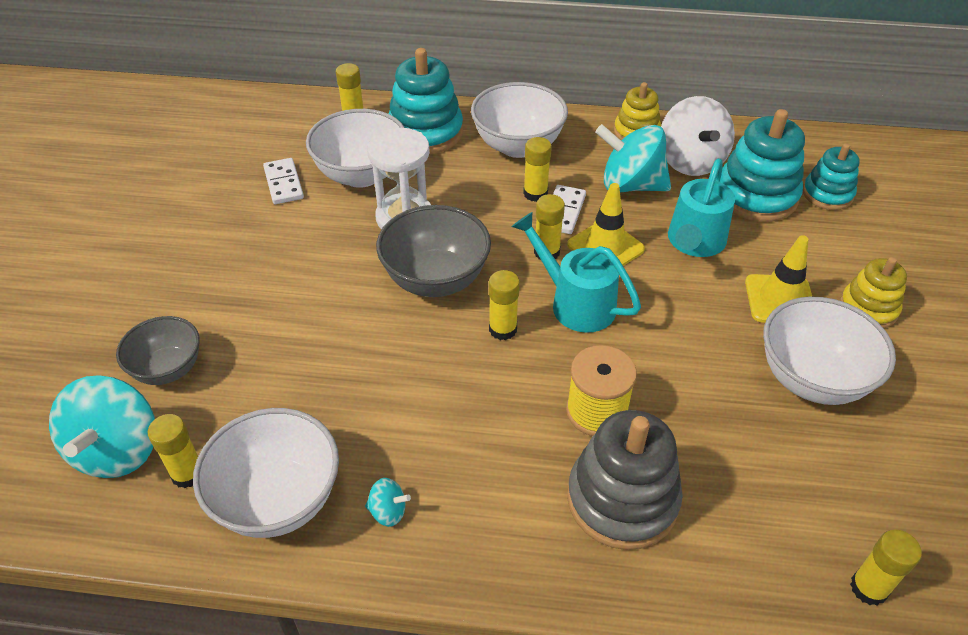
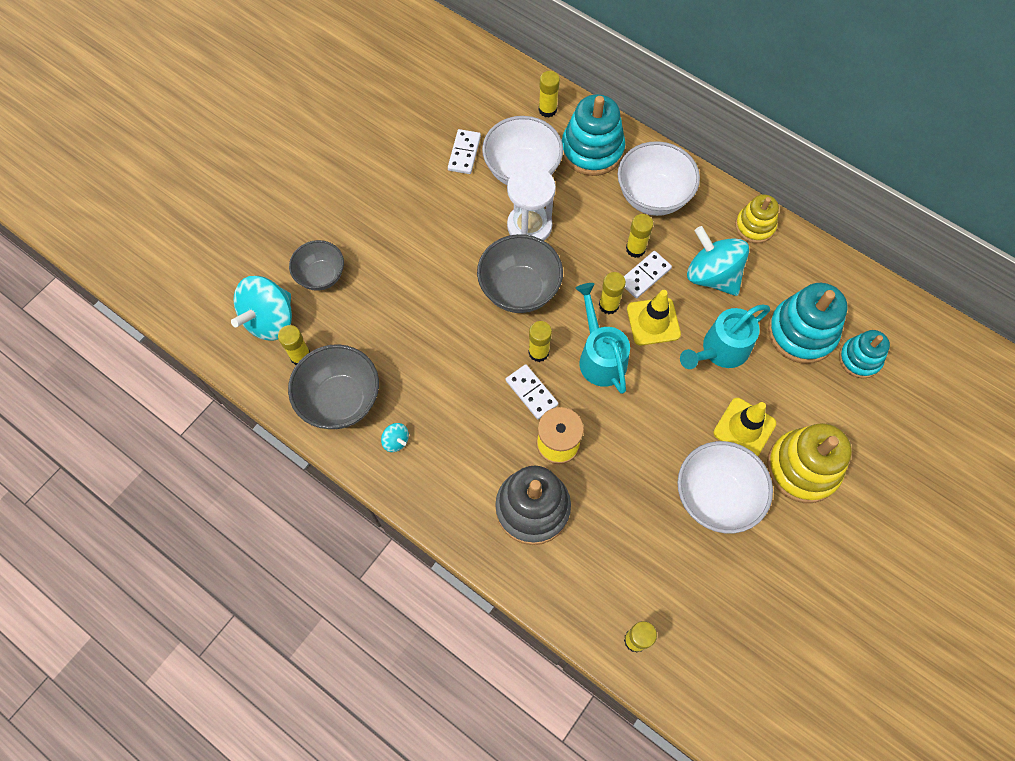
camera: 30 degrees right, 20 degrees up
white bowl [193,408,339,538] -> grey bowl [288,344,379,429]
white spinning top [661,96,735,176] -> none
yellow stacking toy [840,257,907,328] -> yellow stacking toy [767,423,852,503], size x1.64
none -> white domino [506,364,558,419]

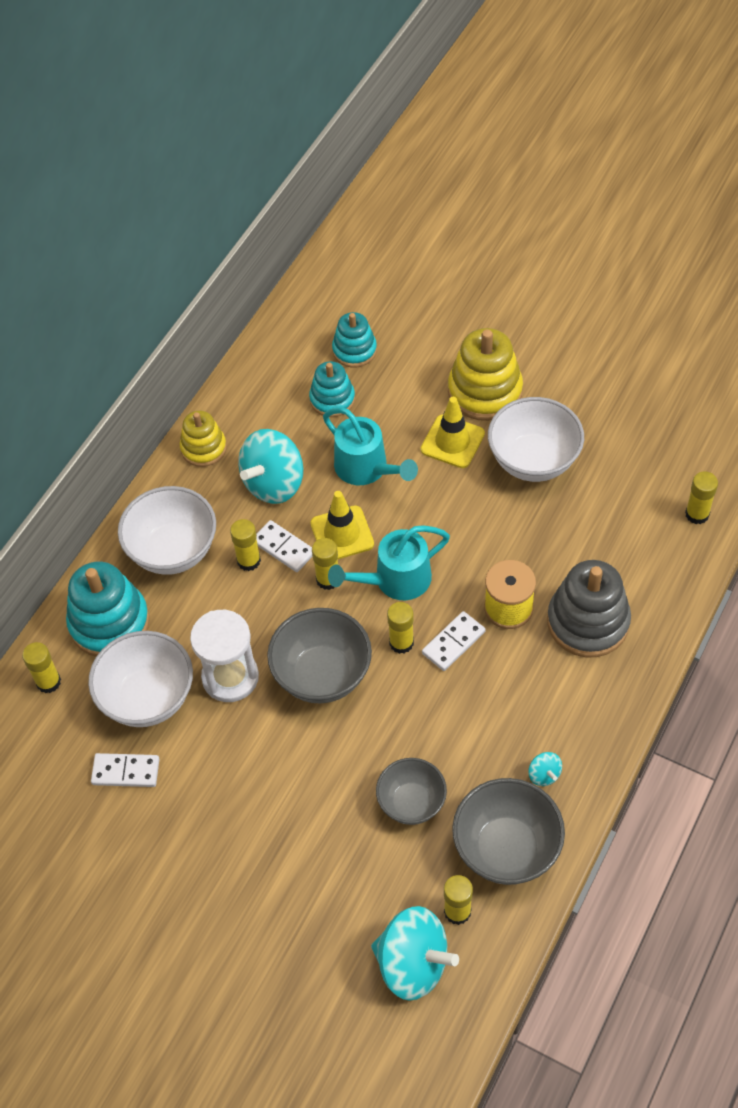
camera: 95 degrees left, 10 degrees down
grey bowl [289,240,344,291] -> grey bowl moved to [376,758,447,825]
turquoise spinning top [381,423,409,452] -> turquoise spinning top turned 120 degrees clockwise [528,752,562,786]
turquoise stacking toy [768,283,847,363] -> turquoise stacking toy [309,361,355,417], size x0.61

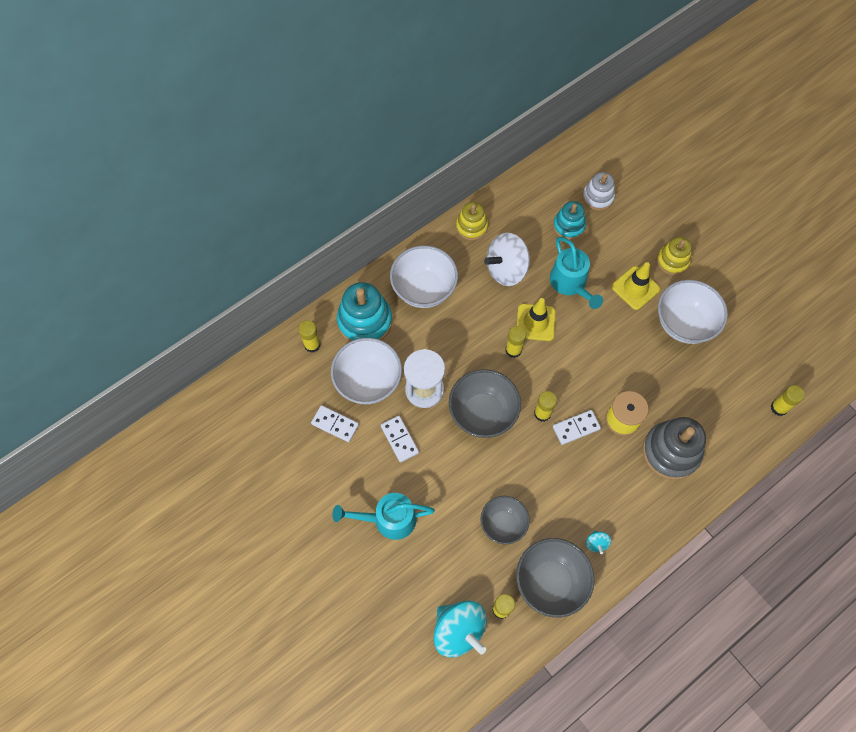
camera: 20 degrees right, 10 degrees up
yellow glue stick [230,519,261,571] -> none
turquoise spinning top [238,429,303,504] -> white spinning top [484,233,530,286]
white domino [256,520,313,572] -> white domino moved to [381,416,419,462]
turquoise watering can [328,525,450,600] -> turquoise watering can moved to [332,493,435,540]
turquoise stacking toy [332,312,377,368] -> white stacking toy [582,172,615,211]
yellow stacking toy [448,328,523,421] -> yellow stacking toy [657,237,692,275], size x0.61

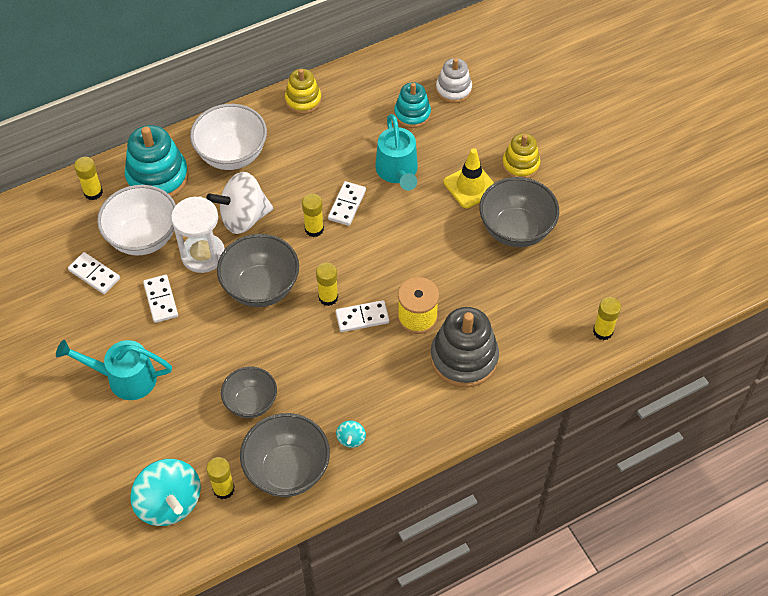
camera: 10 degrees right, 10 degrees down
white spinning top [484,233,530,286] -> white spinning top moved to [206,172,273,234]
yellow traffic cone [517,298,556,341] -> white domino [328,181,366,226]
white bowl [658,280,728,344] -> grey bowl [479,177,559,247]

